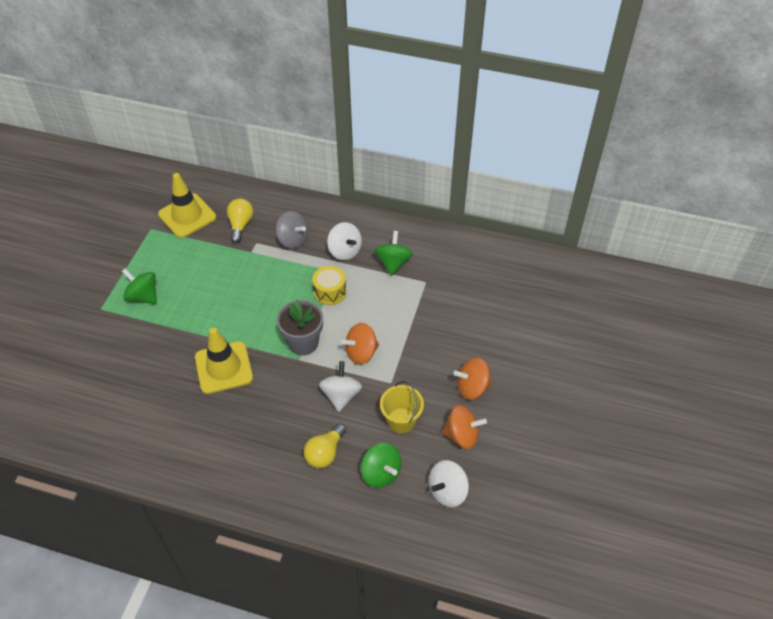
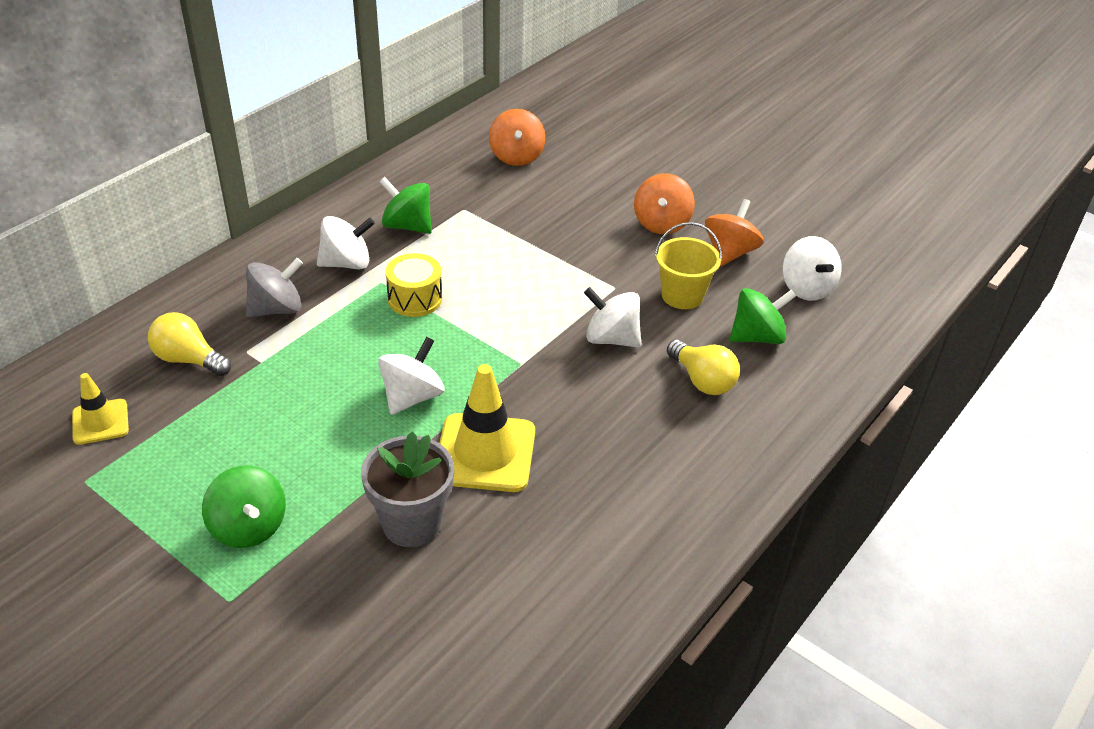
camera: 70 degrees left, 10 degrees down
green spinning top [122,268,157,304] -> green spinning top turned 90 degrees counterclockwise [202,465,286,548]
yellow traffic cone [158,173,216,238] -> yellow traffic cone [72,373,129,445], size x0.56
grey flower pot [277,299,323,356] -> grey flower pot moved to [361,431,454,547]
orange spinning top [341,323,379,365] -> orange spinning top moved to [489,109,545,166]
none -> white spinning top [378,337,444,415]

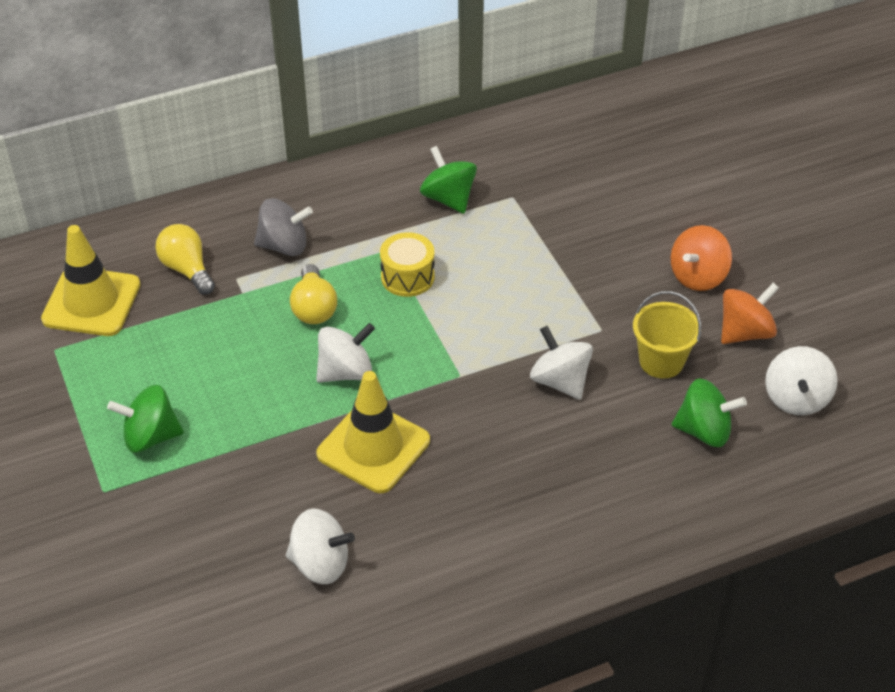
camera: 30 degrees right, 5 degrees up
yellow traffic cone [72,373,129,445] -> yellow traffic cone [41,225,141,336], size x1.77
green spinning top [202,465,286,548] -> green spinning top turned 90 degrees clockwise [107,385,184,453]
white spinning top [317,216,375,270] -> white spinning top moved to [286,508,355,584]
grey flower pot [361,431,454,547] -> none
orange spinning top [489,109,545,166] -> none
yellow light bulb [667,340,740,395] -> yellow light bulb moved to [290,264,337,324]

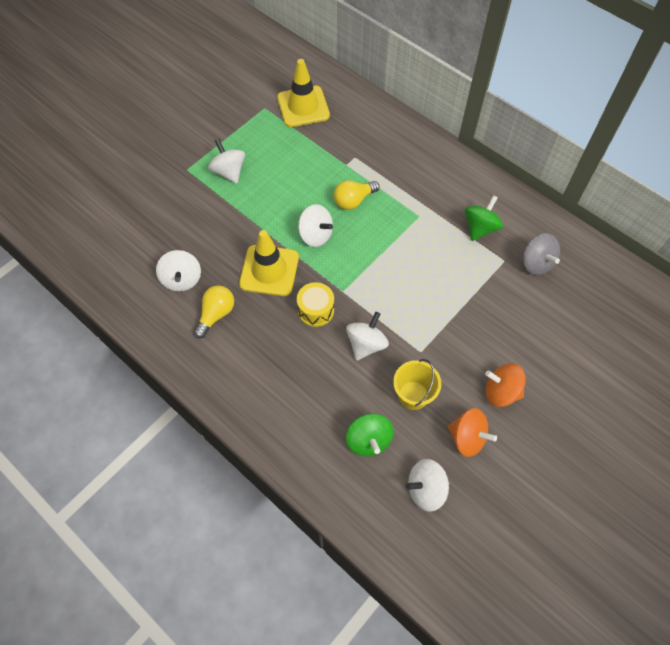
camera: 65 degrees right, 15 degrees up
green spinning top [107,385,184,453] -> white spinning top [208,139,245,184]
yellow light bulb [155,224,215,295] -> yellow light bulb moved to [193,285,234,339]
grey spinning top [254,198,313,256] -> grey spinning top moved to [523,233,560,275]
yellow drum [380,232,435,297] -> yellow drum moved to [297,282,334,327]

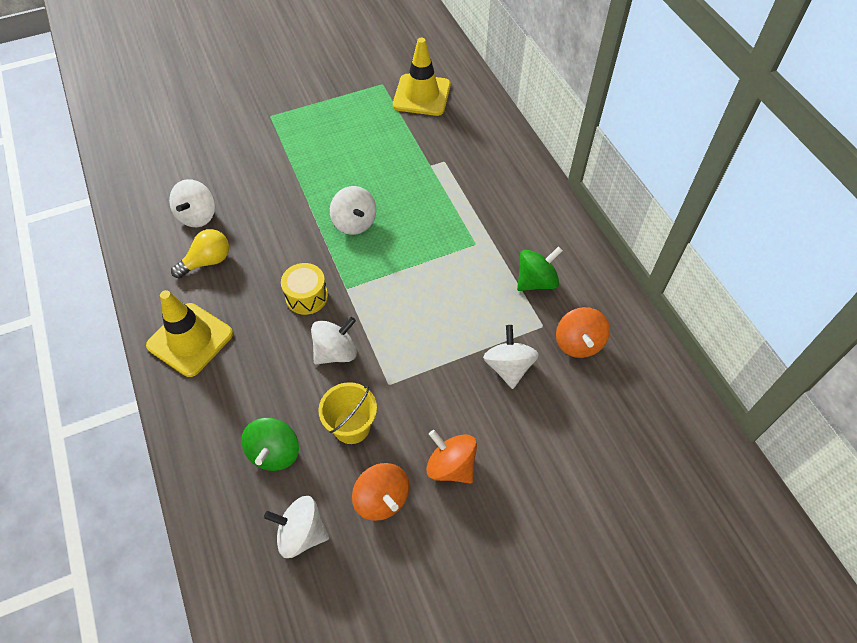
camera: 25 degrees right, 5 degrees down
white spinning top [208,139,245,184] -> white spinning top moved to [483,325,539,389]
yellow traffic cone [239,230,299,296] -> yellow traffic cone moved to [146,290,233,377]
yellow light bulb [334,180,380,210] -> none
grey spinning top [523,233,560,275] -> orange spinning top [556,307,610,358]

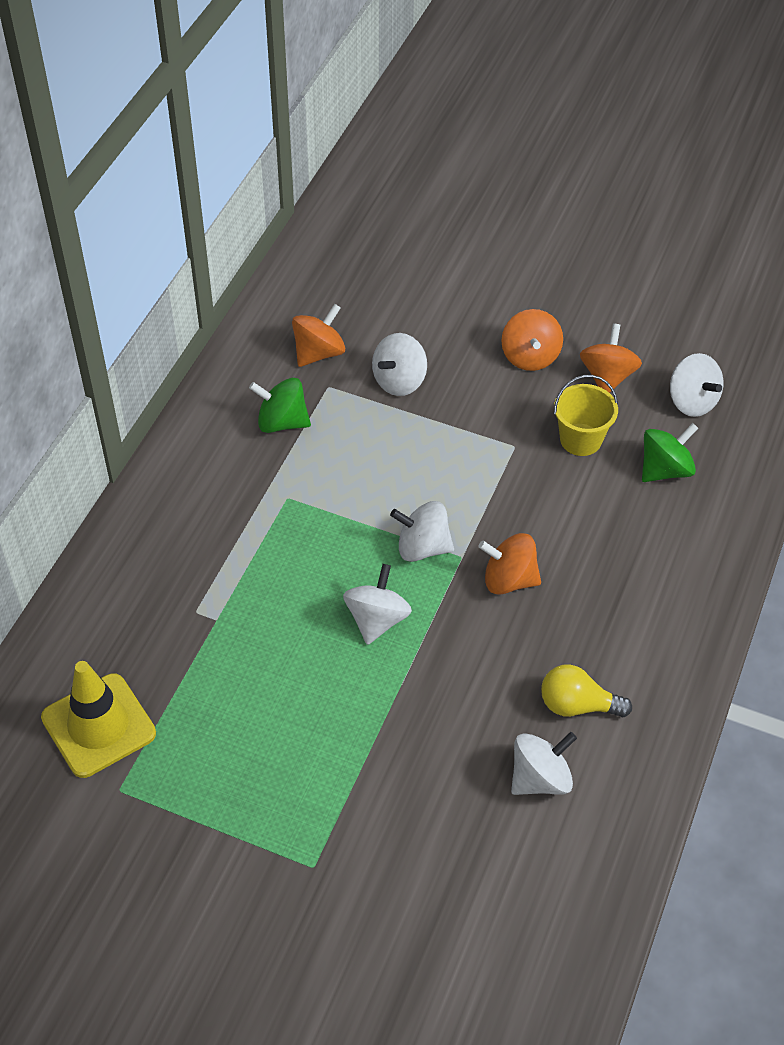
camera: 135 degrees left, 5 degrees down
yellow traffic cone [146,290,233,377] -> none
yellow drum [281,263,328,315] -> orange spinning top [478,533,541,595]
white spinning top [311,317,357,364] -> white spinning top moved to [390,501,454,562]

